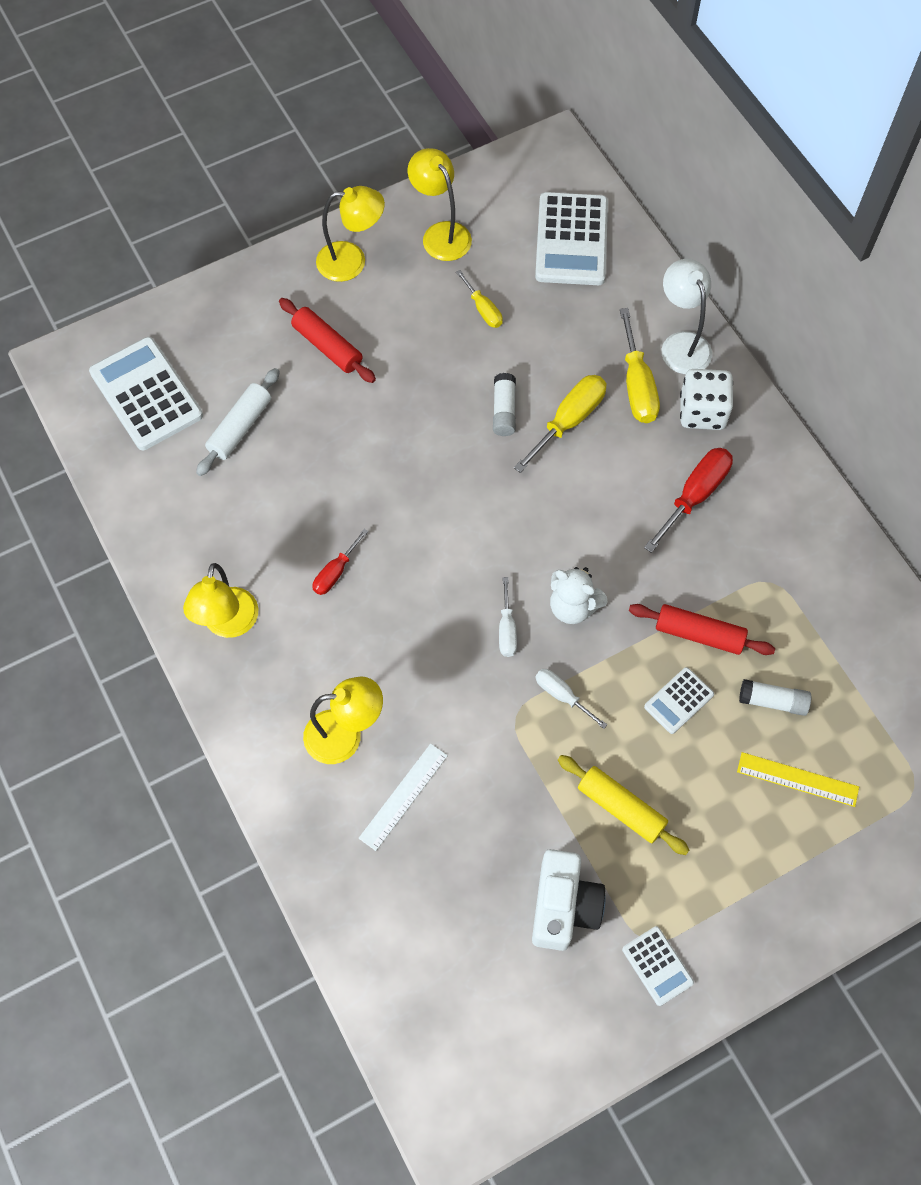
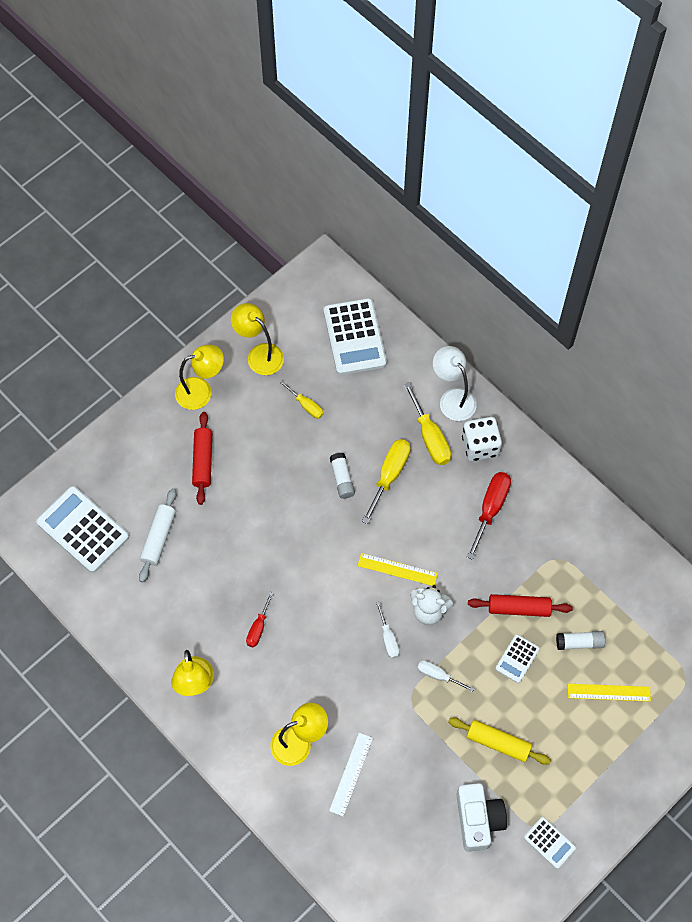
camera: 15 degrees left, 0 degrees up
red rolling pin [279,298,376,383] -> red rolling pin turned 60 degrees clockwise [192,412,212,505]
none -> yellow ruler [357,553,438,586]

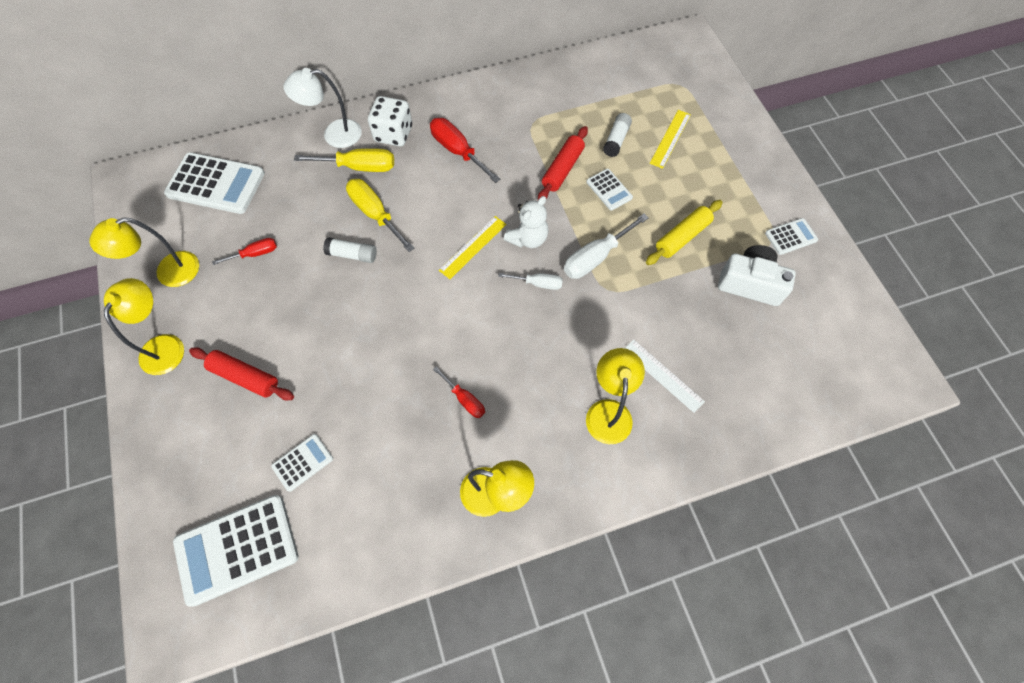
camera: 65 degrees left, 0 degrees up
white rolling pin [139,489,176,582] -> white calculator [271,434,333,492]
yellow screwdriver [280,381,323,419] -> red screwdriver [212,238,277,265]
white screwdriver [417,660,475,692] -> white screwdriver [564,214,649,279], size x1.68

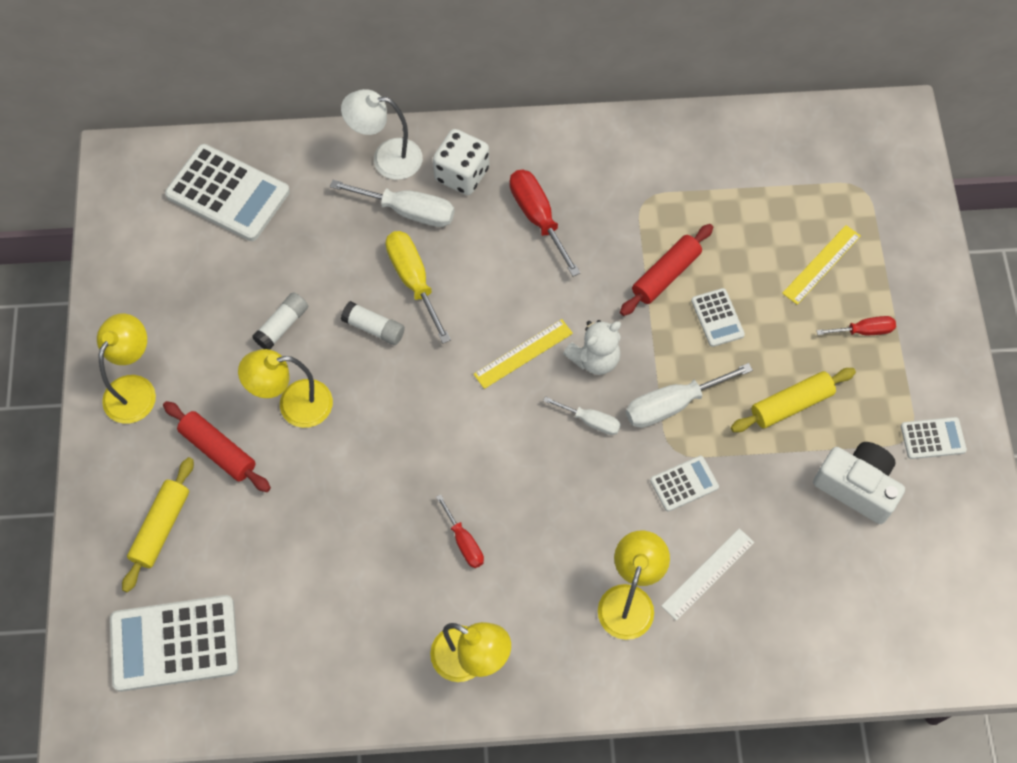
camera: 15 degrees right, 0 degrees up
yellow lamp [89,218,199,287] -> yellow lamp moved to [238,349,333,428]
red screwdriver [212,238,277,265] -> red screwdriver moved to [817,316,896,335]
white calculator [271,434,333,492] -> white calculator moved to [650,456,719,512]
yellow screwdriver [294,148,394,172] -> white screwdriver [330,180,454,227]
white glue stick [603,113,632,157] -> white glue stick moved to [252,292,308,350]
white ruler [624,340,705,413] -> white ruler turned 75 degrees clockwise [661,528,754,621]
none -> yellow rolling pin [122,457,194,593]

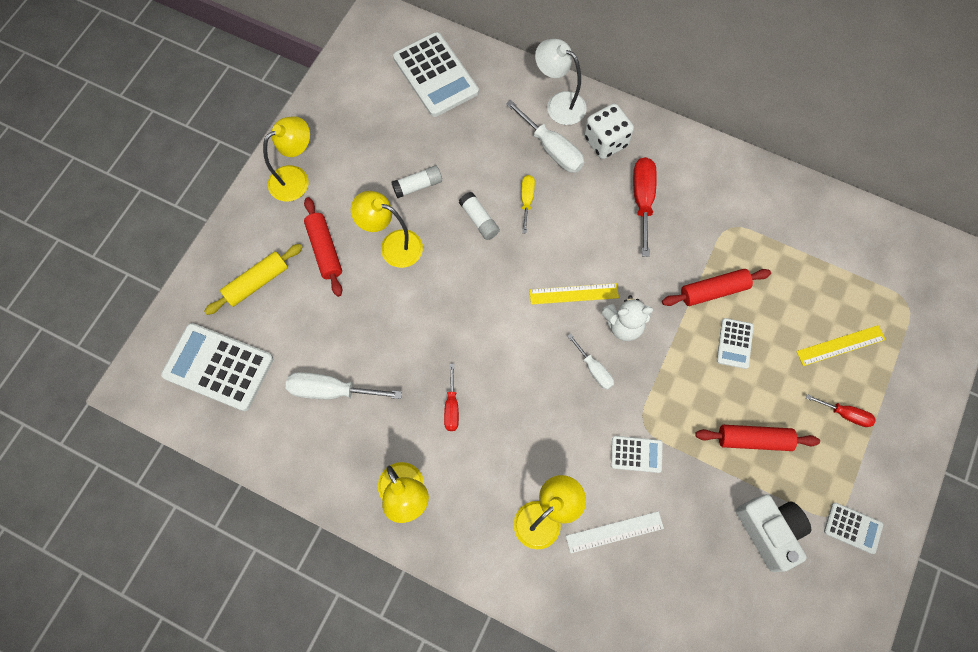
camera: 30 degrees right, 5 degrees up
yellow screwdriver [385,231,451,343] -> yellow screwdriver [521,175,535,233], size x0.60
white screwdriver [626,363,753,428] -> white screwdriver moved to [286,372,402,399]
yellow rolling pin [731,368,856,432] -> red rolling pin [695,425,820,451]

